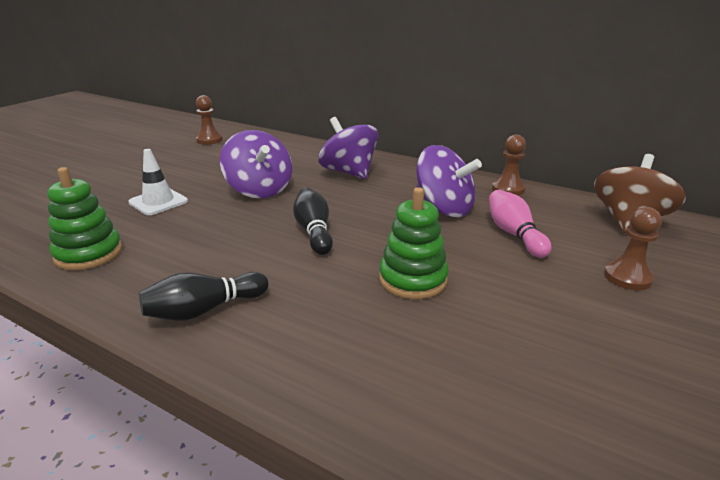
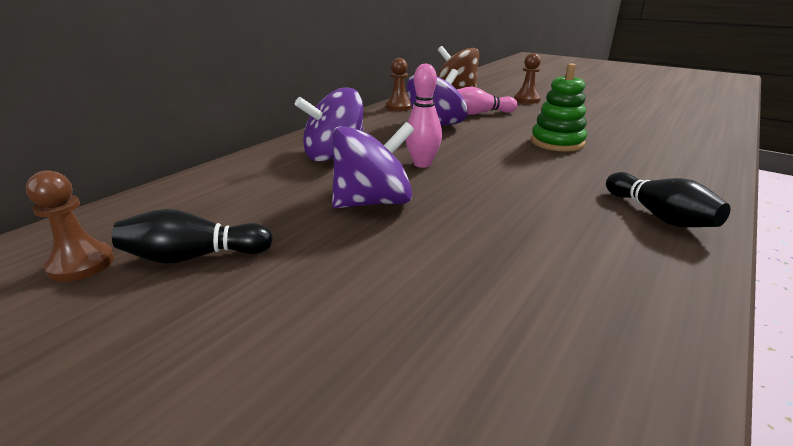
camera: 85 degrees left, 0 degrees up
green stacking toy [47,167,122,270] -> none
white traffic cone [128,149,188,215] -> none
black bowling pin [293,188,333,255] -> black bowling pin moved to [112,209,273,264]
none -> pink bowling pin [406,63,442,168]

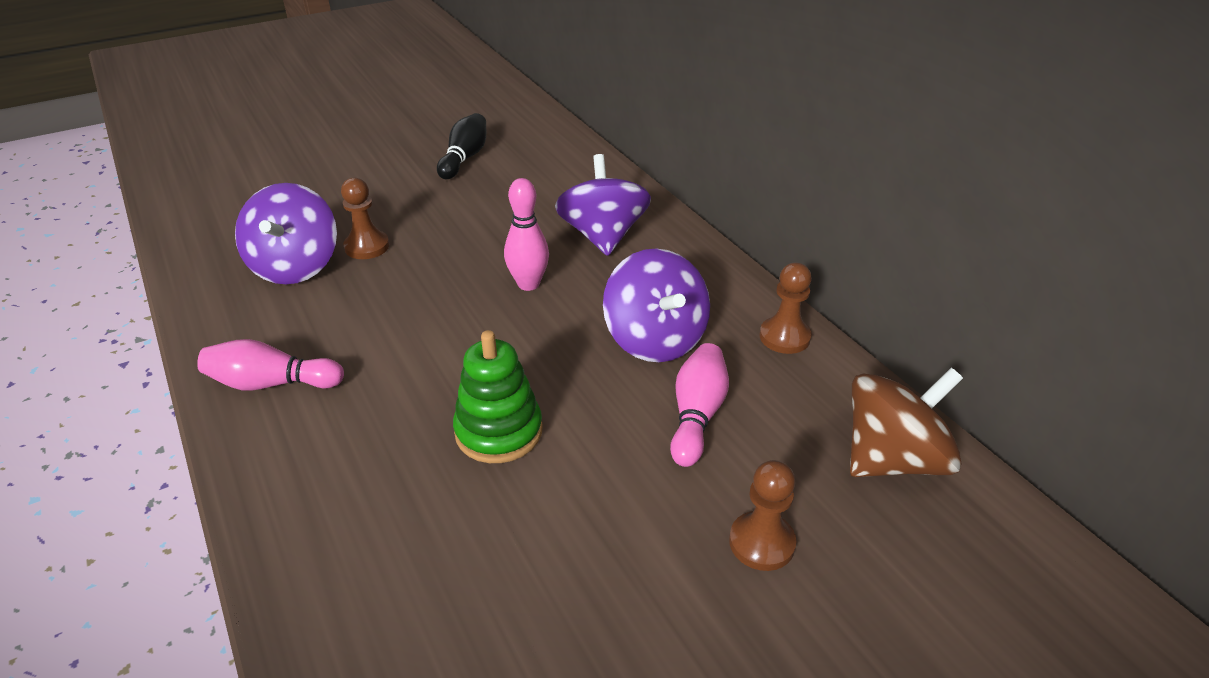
camera: 115 degrees right, 10 degrees up
brown pawn [26,170,114,282] -> brown pawn moved to [341,178,389,259]
purple spinning top [332,122,414,208] -> purple spinning top moved to [235,183,337,284]
black bowling pin [606,172,730,227] -> pink bowling pin [197,339,344,391]

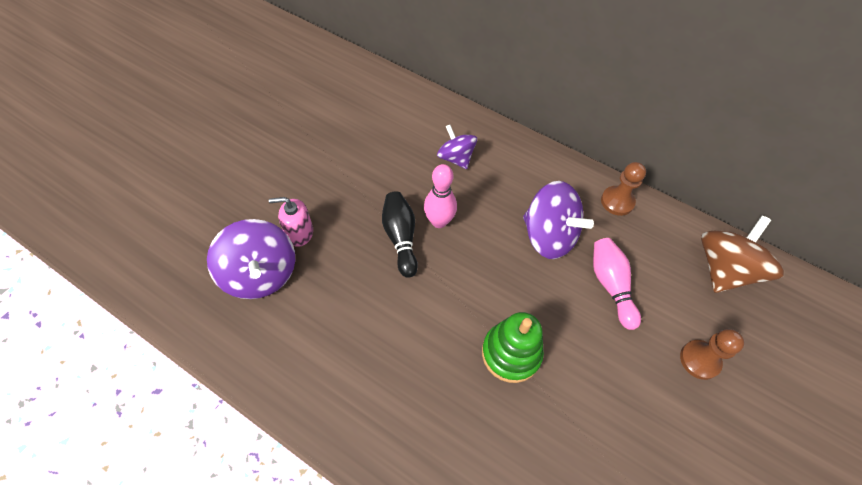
camera: 30 degrees left, 20 degrees up
pink bowling pin [197,339,344,391] -> none
brown pawn [341,178,389,259] -> pink soap dispenser [269,197,313,247]
black bowling pin [437,113,487,179] -> black bowling pin moved to [382,192,418,278]
purple spinning top [555,154,651,256] -> purple spinning top [437,125,477,169], size x0.62

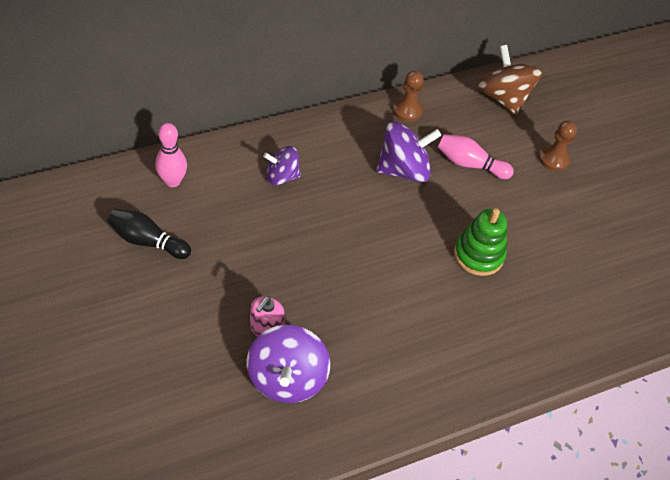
camera: 60 degrees left, 5 degrees down
purple spinning top [207,219,295,299] -> purple spinning top turned 90 degrees clockwise [247,325,330,403]
black bowling pin [382,192,418,278] -> black bowling pin moved to [107,209,191,259]
pink bowling pin [424,164,457,228] -> pink bowling pin moved to [155,123,187,187]

